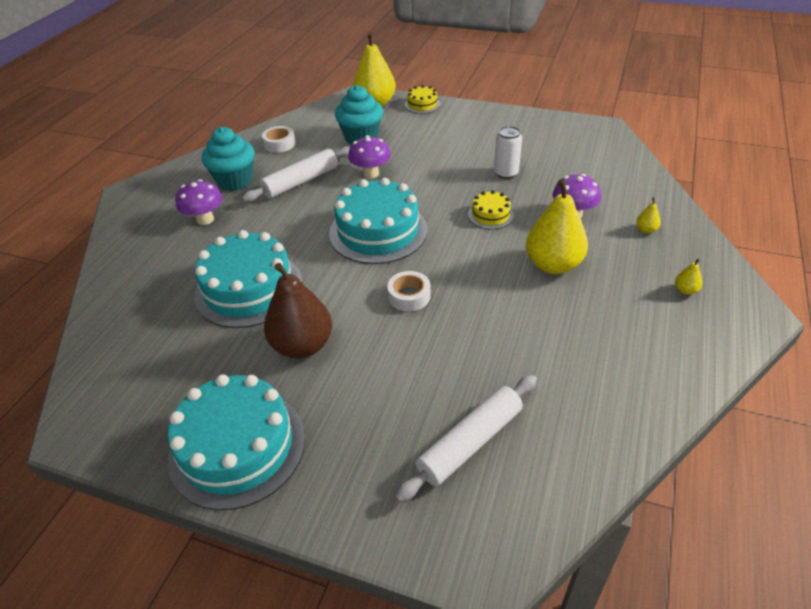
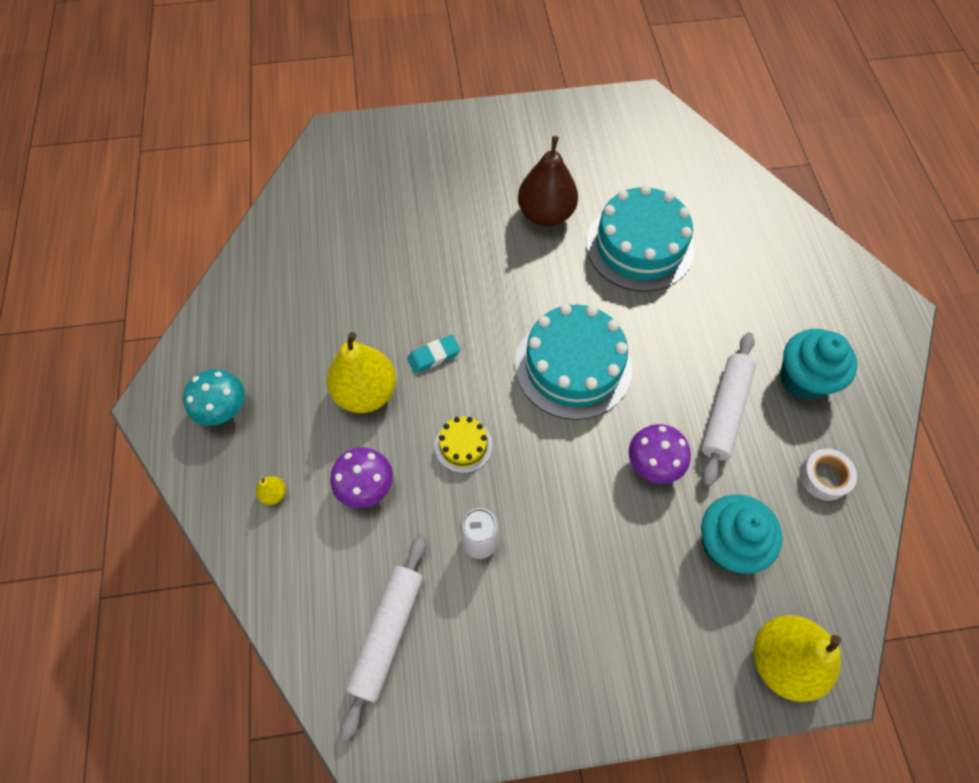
camera: 150 degrees right, 20 degrees up
turquoise cake [167,374,305,510] -> none
purple mushroom [175,179,223,225] -> none
white tape [387,271,431,312] -> none
white rolling pin [394,375,537,503] -> white rolling pin moved to [340,535,426,741]
yellow cake [405,85,441,114] -> none
yellow pear [675,259,702,295] -> turquoise mushroom [183,369,245,426]
none -> turquoise eraser [407,335,460,373]

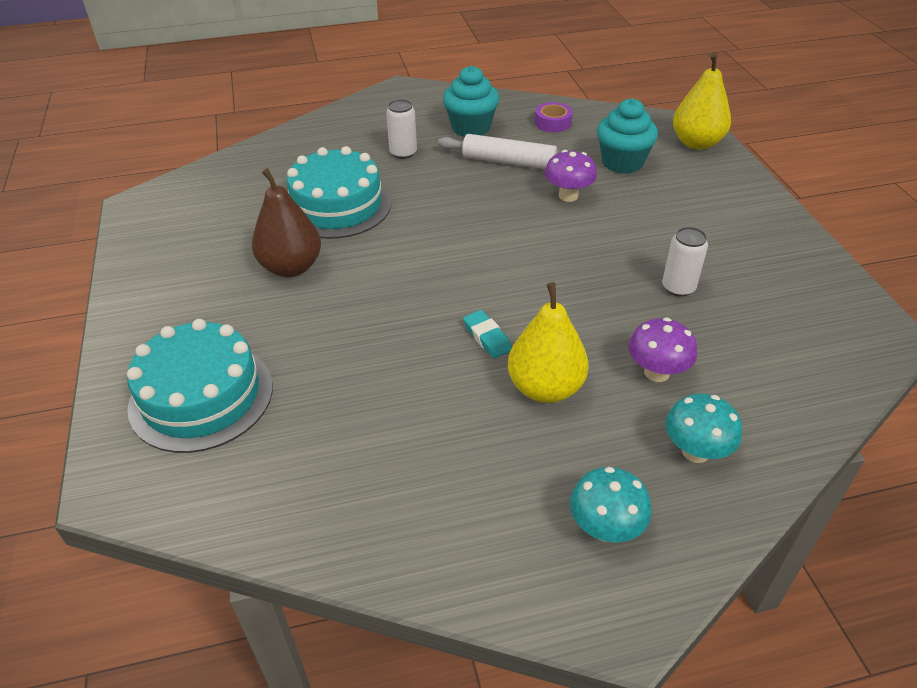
camera: 95 degrees left, 20 degrees down
yellow pear [256,476,286,505] -> turquoise mushroom [666,393,742,463]
white rolling pin [340,535,426,741] -> none
yellow cake [435,416,492,473] -> none
turquoise cake [515,304,632,420] -> turquoise cake moved to [127,319,273,453]
white tape [800,449,857,501] -> purple tape [535,102,573,132]
none -> white can [386,99,417,159]

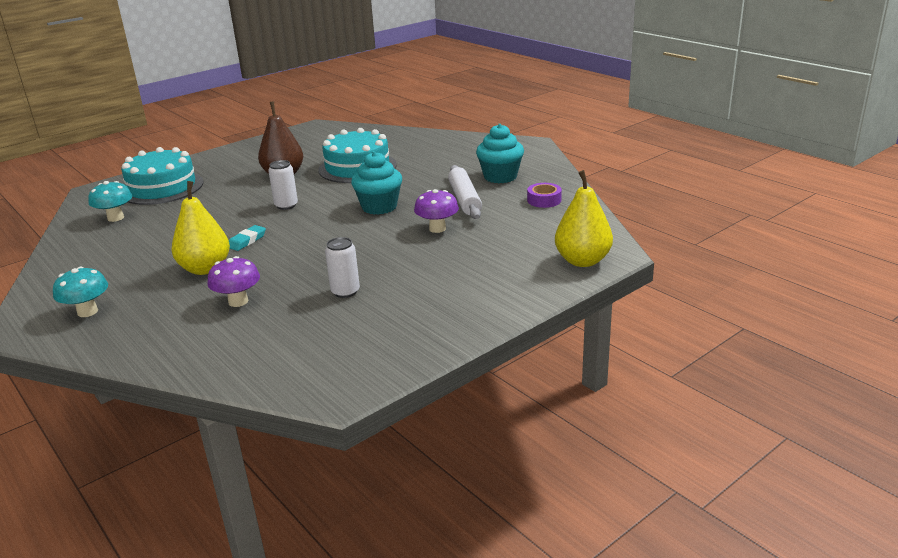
camera: 65 degrees right, 15 degrees down
white can [386,99,417,159] -> white can moved to [268,160,298,210]
turquoise cupcake [597,98,658,174] -> turquoise cupcake moved to [351,151,402,215]
turquoise mushroom [666,393,742,463] -> turquoise mushroom moved to [88,181,132,222]

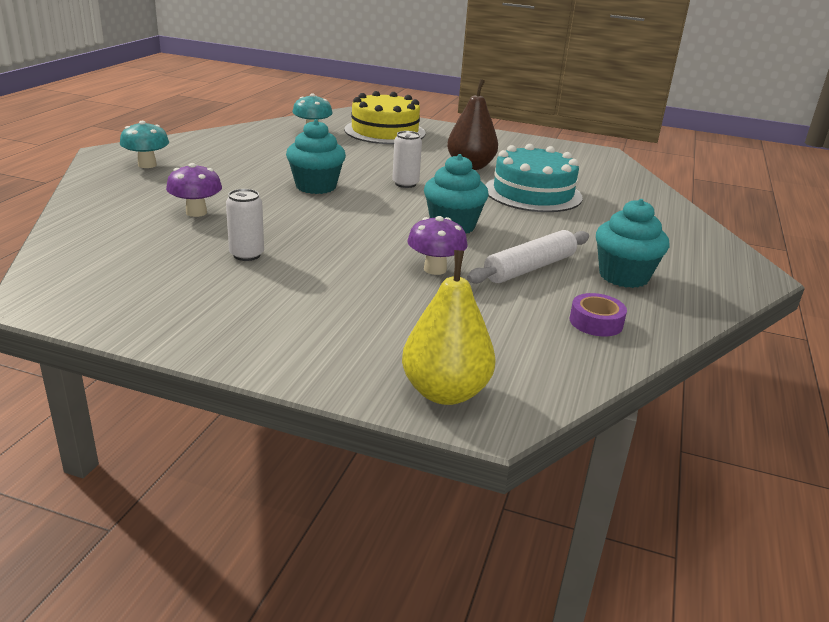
camera: 55 degrees right, 0 degrees up
turquoise cake [121,147,203,205] -> yellow cake [344,91,425,144]
yellow pear [172,181,230,275] -> none
turquoise eraser [229,225,266,251] -> turquoise cupcake [286,119,346,194]

